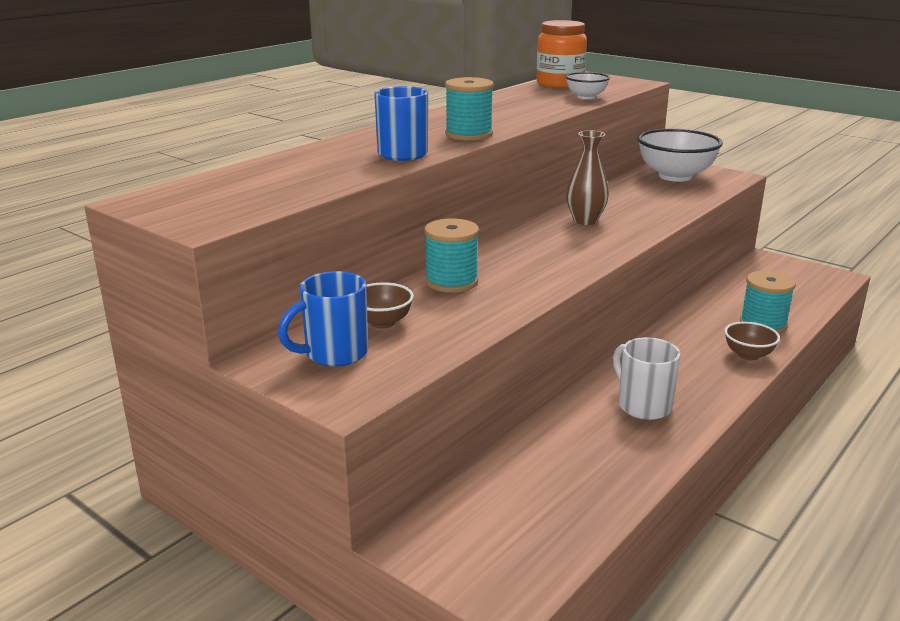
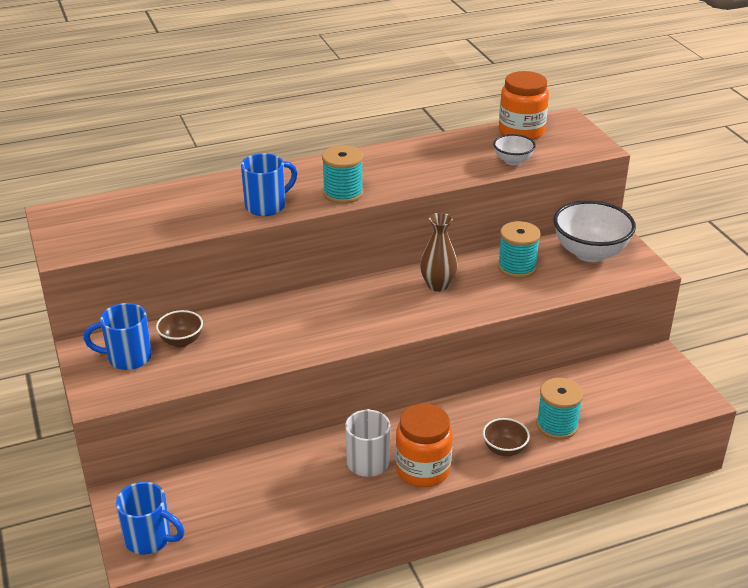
camera: 30 degrees right, 10 degrees up
turquoise spool [424,218,479,293] -> turquoise spool moved to [498,221,541,278]
none -> blue mug [116,482,184,555]
none -> orange jar [395,404,453,487]

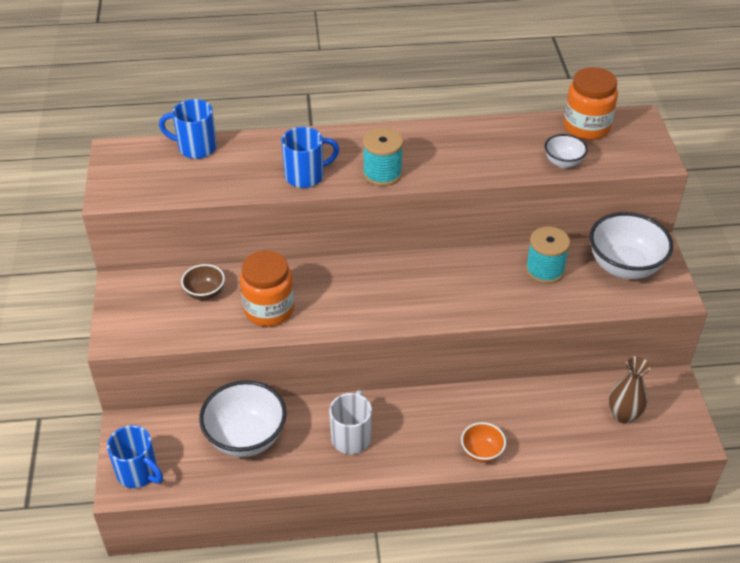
camera: 15 degrees right, 10 degrees up
blue mug [84,303,152,370] -> blue mug moved to [159,99,217,159]
orange jar [395,404,453,487] -> orange jar moved to [240,251,294,326]
brown vase [420,213,458,292] -> brown vase moved to [609,356,650,424]
brown bowl [483,418,530,456] -> orange bowl [461,422,506,463]
turquoise spool [536,378,583,440] -> none
none -> white bowl [199,380,287,457]

